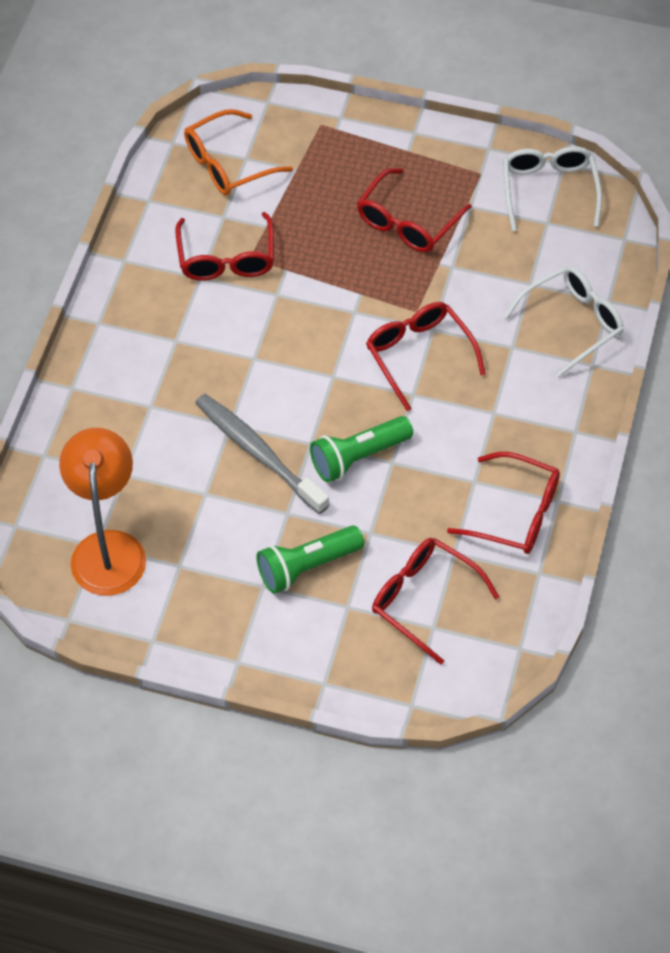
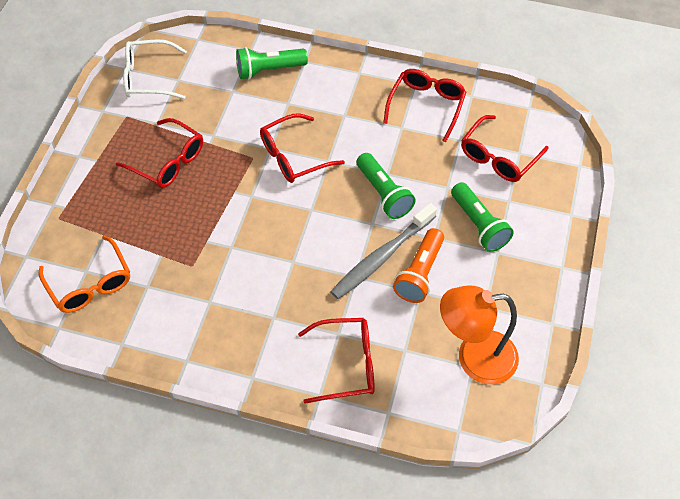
camera: 90 degrees left, 0 degrees up
red glasses [175,212,274,281] -> red glasses moved to [298,318,375,404]
white glasses [504,266,624,377] -> green flashlight [236,47,308,80]
none -> orange flashlight [393,228,444,303]

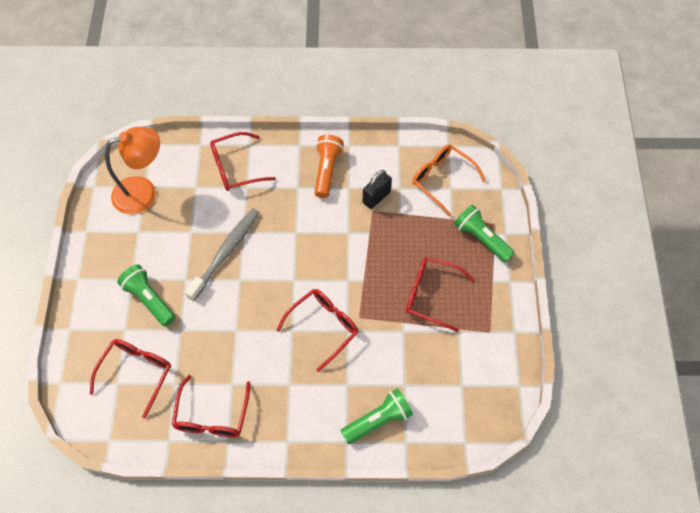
camera: 165 degrees right, 5 degrees up
white glasses [123,39,187,99] -> none
green flashlight [357,153,416,219] -> green flashlight moved to [454,204,515,262]
orange flashlight [393,228,444,303] -> orange flashlight moved to [314,135,344,198]
none -> black padlock [363,170,392,209]

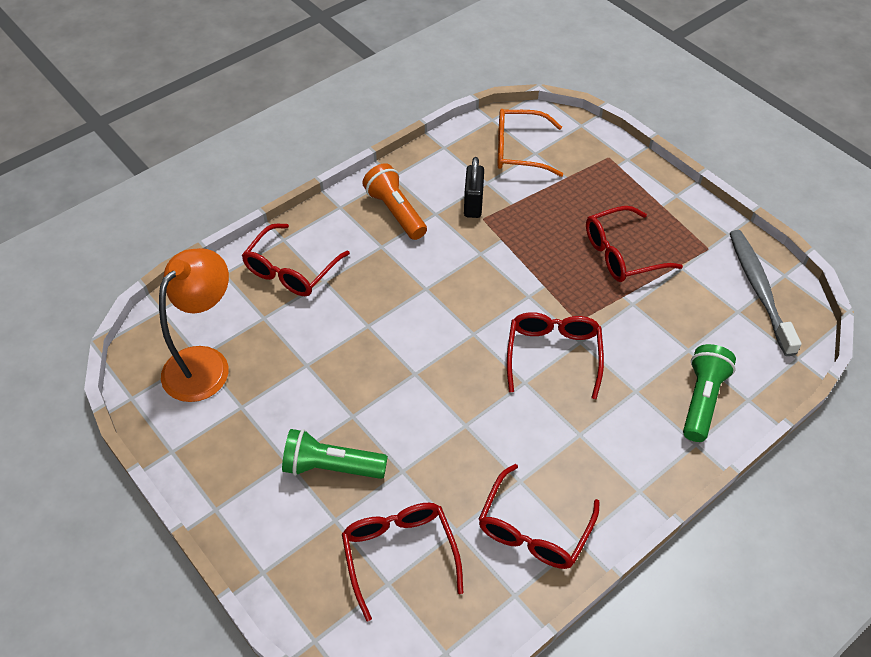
camera: 40 degrees left, 10 degrees down
red glasses [172,375,250,437] -> red glasses turned 60 degrees clockwise [479,464,600,569]
grey toothbrush [185,208,260,301] -> grey toothbrush moved to [730,230,802,356]
green flashlight [454,204,515,262] -> none

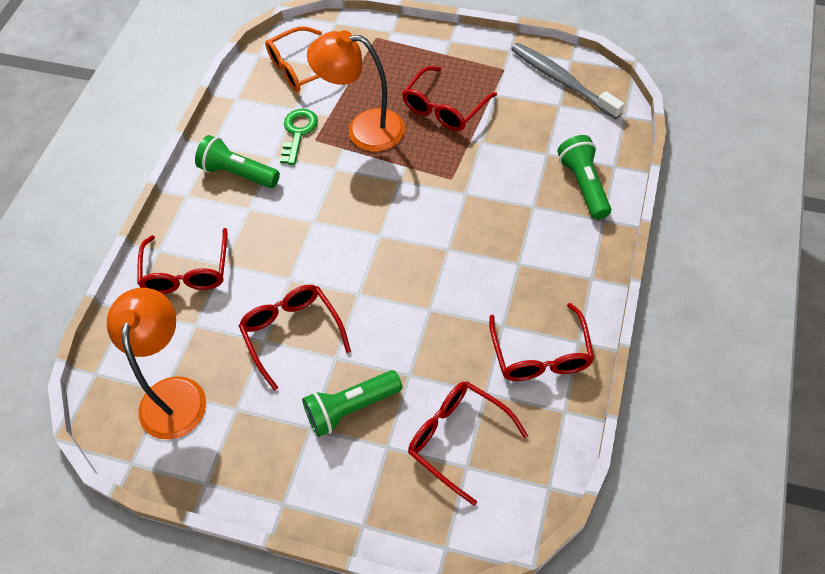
camera: 30 degrees left, 5 degrees up
orange flashlight [362,163,427,240] -> green flashlight [195,135,280,188]
black padlock [464,157,484,218] -> green key [280,109,318,165]
red glasses [507,312,604,399] -> red glasses moved to [239,285,351,391]
none -> orange lamp [307,30,405,152]

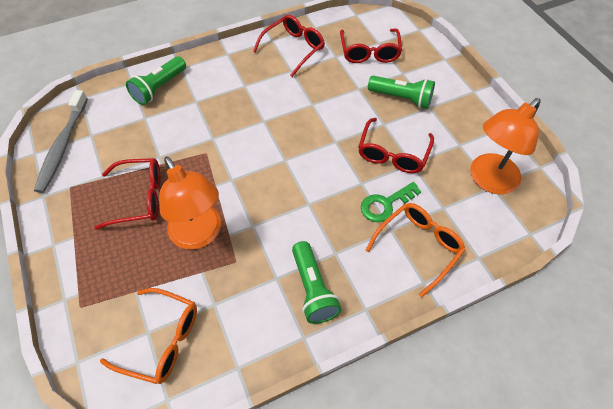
camera: 135 degrees left, 0 degrees up
red glasses [137,228,227,294] -> orange glasses [366,203,465,297]
green key [280,109,318,165] -> green key moved to [361,182,421,222]

